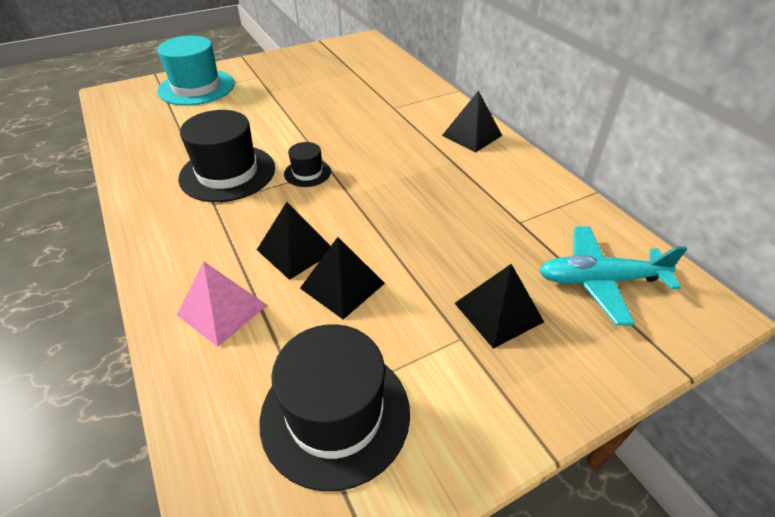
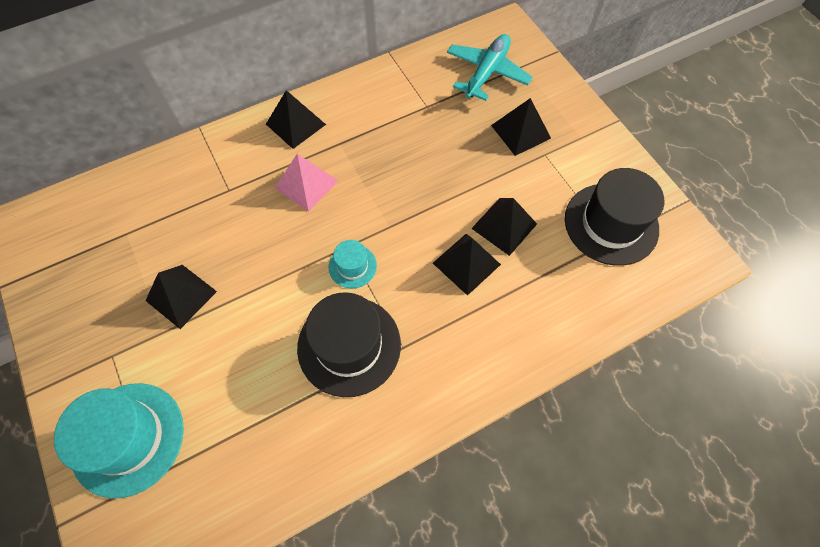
camera: 90 degrees left, 20 degrees up
pink pyramid [177,261,267,347] -> pink pyramid moved to [275,154,338,212]
black hat [284,142,331,187] -> turquoise hat [329,240,377,288]
turquoise plane [539,227,687,325] -> turquoise plane turned 150 degrees counterclockwise [447,34,533,101]
none -> black pyramid [146,265,217,329]

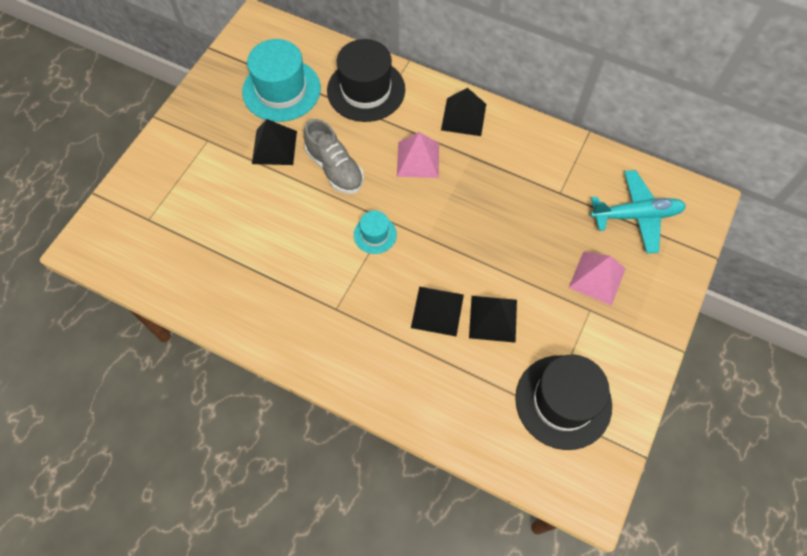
camera: 55 degrees right, 0 degrees up
turquoise hat [54,383,184,499] -> turquoise hat moved to [242,39,321,122]
black hat [297,292,401,397] -> black hat moved to [327,39,405,122]
black pyramid [491,98,551,156] -> pink pyramid [569,251,626,306]
none -> grey shoe [304,119,364,194]

